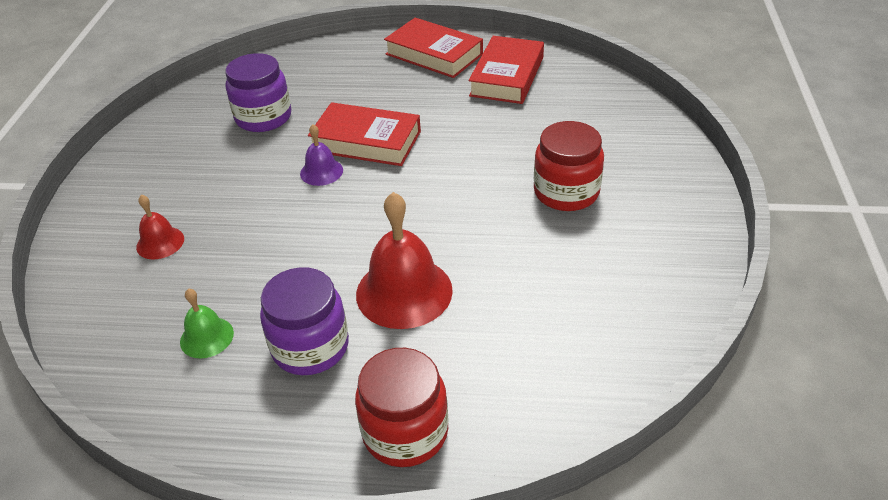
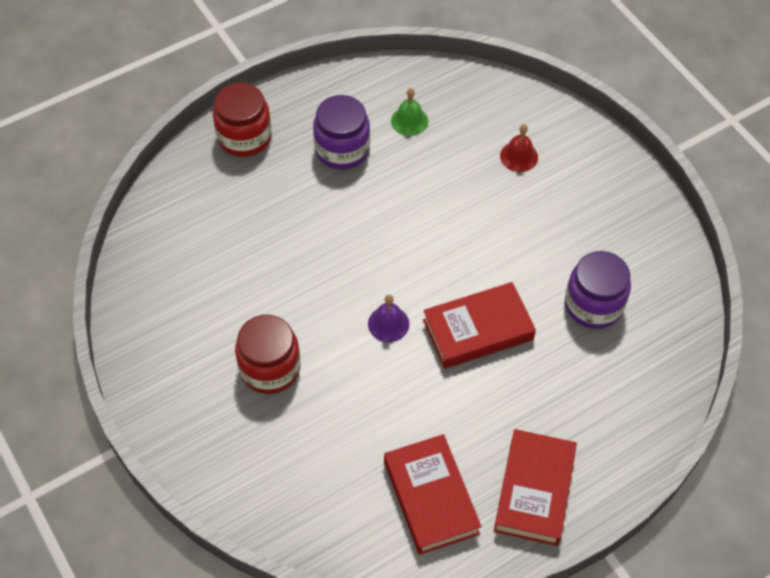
camera: 140 degrees right, 15 degrees up
purple bell [300,124,343,186] -> purple bell moved to [368,295,409,342]
red bell [356,192,453,329] -> none
red book [384,18,483,78] -> red book turned 75 degrees counterclockwise [494,429,577,546]

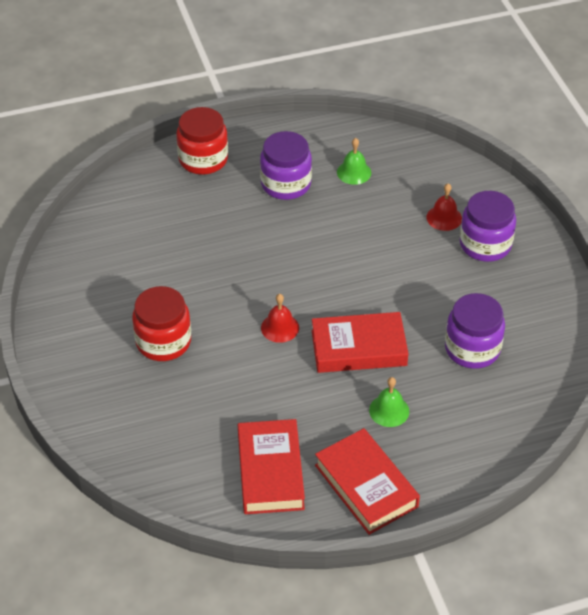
camera: 15 degrees right, 10 degrees down
purple bell [368,295,409,342] -> red bell [261,294,299,343]
red book [494,429,577,546] -> red book turned 60 degrees counterclockwise [315,428,420,535]
none -> green bell [369,377,409,427]
none -> purple jar [460,191,516,262]

